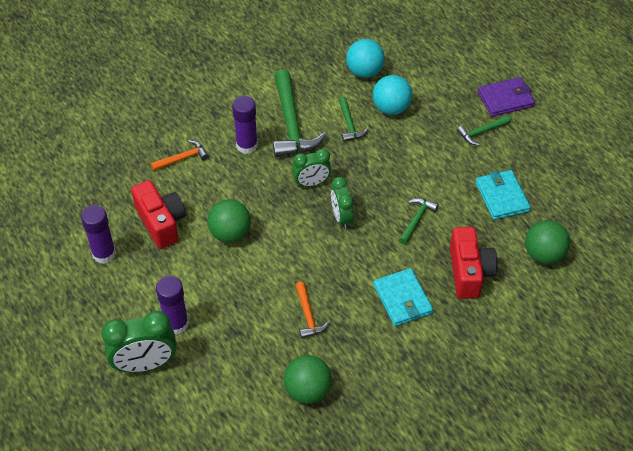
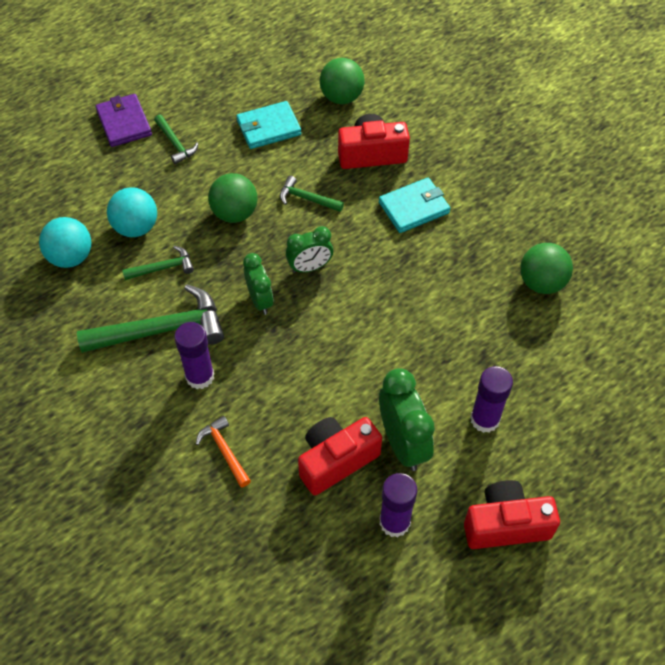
camera: 95 degrees left, 5 degrees up
green clock [102,311,177,373] -> green clock moved to [379,368,435,471]
green ball [207,199,251,243] -> green ball moved to [208,173,257,223]
orange hammer [295,282,330,339] -> none
none -> red camera [464,480,560,549]

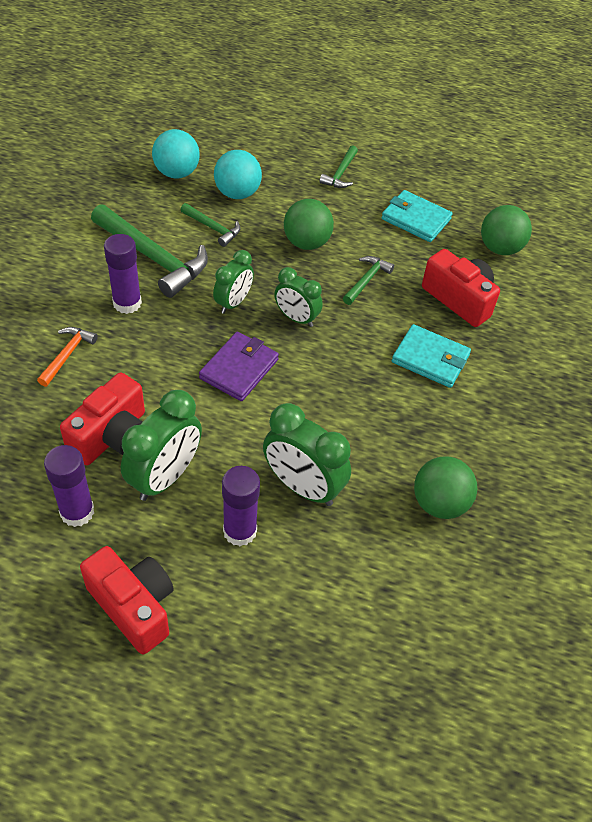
camera: 50 degrees right, 5 degrees down
purple wallet [96,94,152,147] -> purple wallet moved to [199,332,279,401]
green hammer [280,176,344,212] -> green hammer turned 45 degrees clockwise [343,256,394,305]
red camera [298,417,382,495] -> red camera turned 105 degrees clockwise [60,372,145,465]
none -> green clock [263,403,351,506]

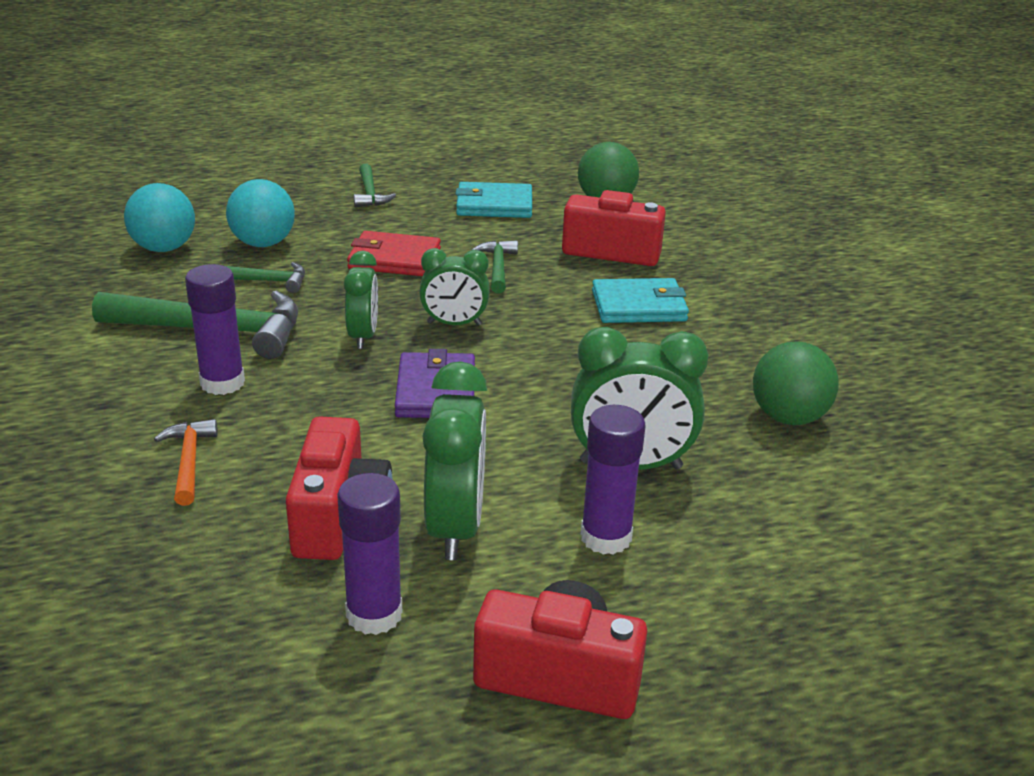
camera: 30 degrees left, 20 degrees down
green ball [284,199,334,250] -> red wallet [347,231,441,276]

